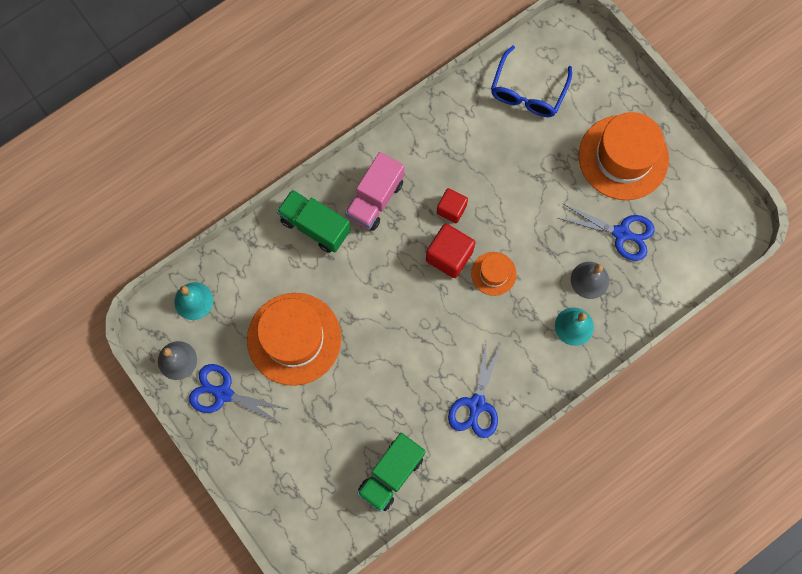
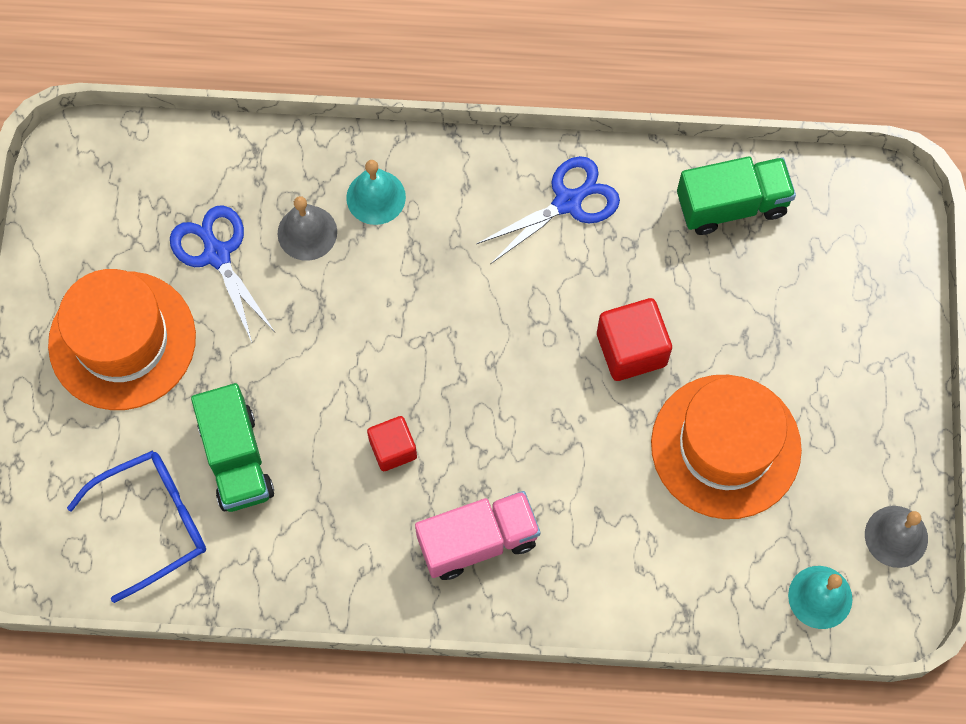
camera: 140 degrees left, 5 degrees down
blue scissors [189,364,288,424] -> none
green truck [277,190,351,253] -> green truck moved to [191,383,274,512]
red cube [426,224,475,278] -> red cube moved to [597,298,672,381]
orange hat [471,252,517,296] -> none

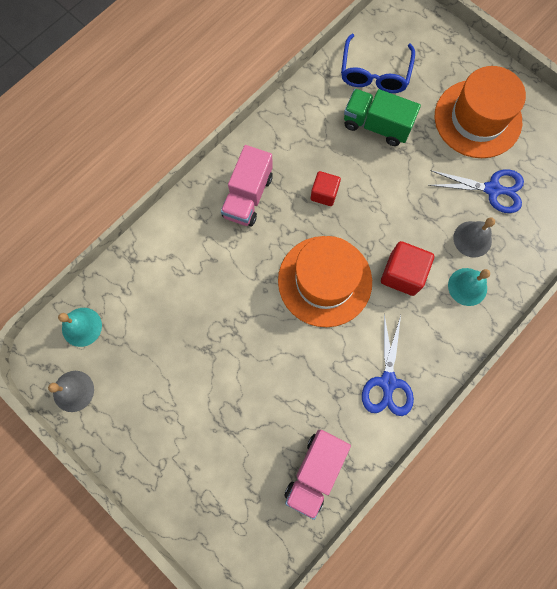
camera: 130 degrees right, 5 degrees up
red cube [597,298,672,381] -> red cube moved to [381,241,434,296]
orange hat [651,375,802,519] -> orange hat moved to [278,236,372,327]
green truck [677,156,796,235] -> pink truck [284,430,351,520]

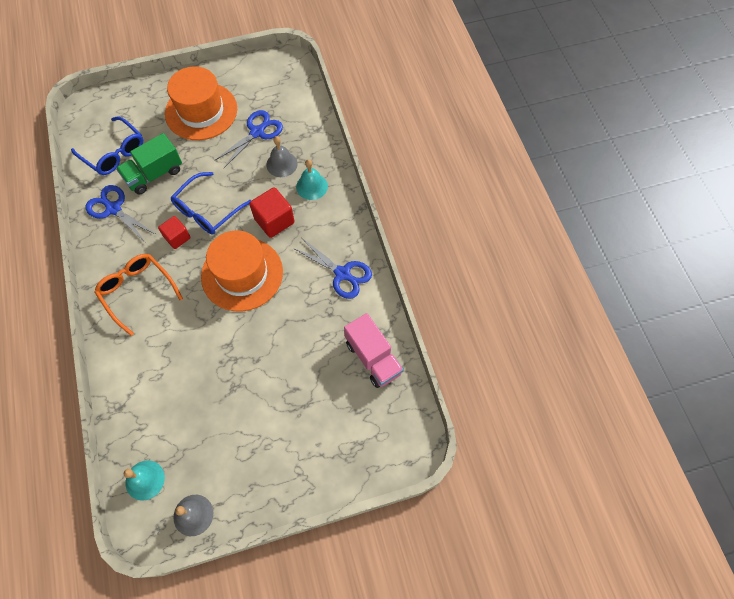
camera: 60 degrees left, 10 degrees down
pink truck [221,145,273,227] -> orange glasses [94,254,183,336]
none -> blue scissors [85,185,157,242]
none -> blue glasses [170,172,252,235]

